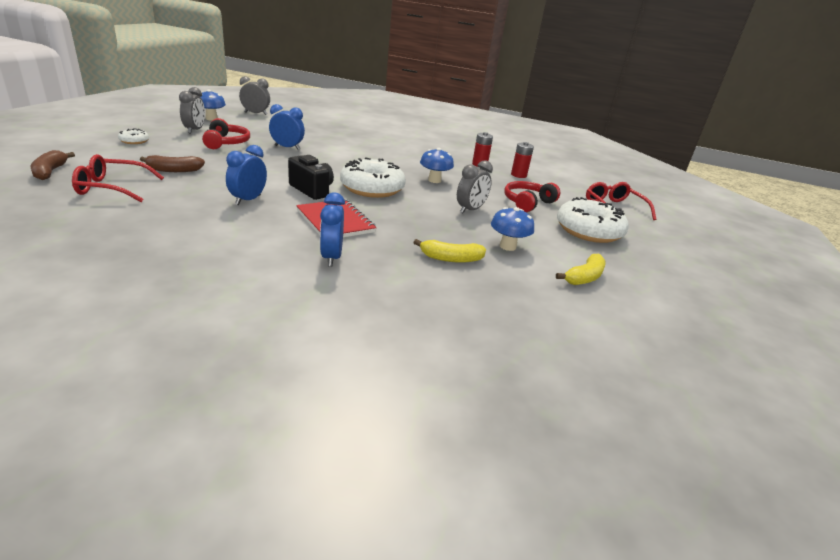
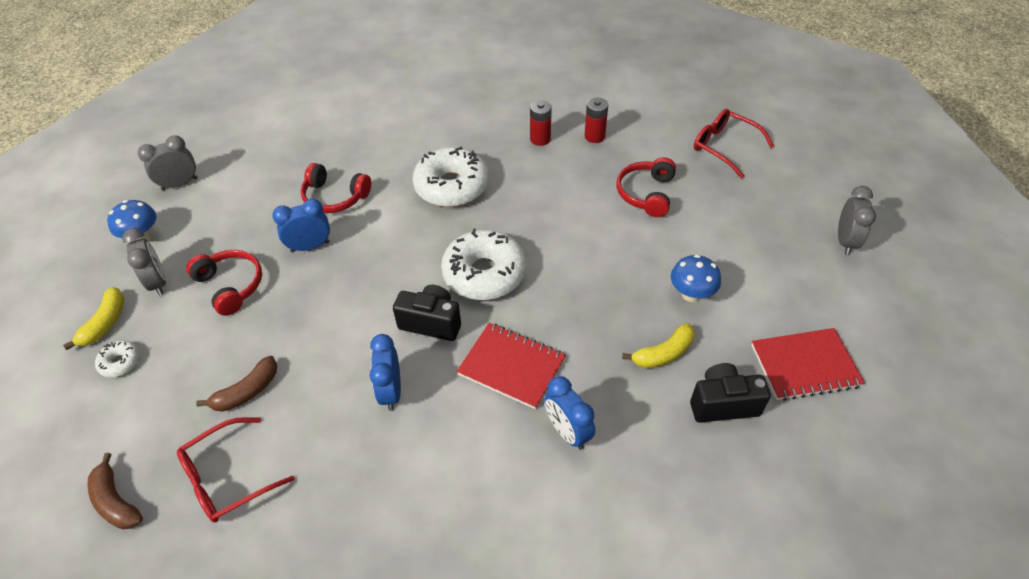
camera: 25 degrees left, 20 degrees up
blue mushroom [420,148,454,183] -> none
grey clock [457,160,493,214] -> grey clock moved to [838,186,876,255]
yellow banana [556,254,606,285] -> yellow banana moved to [63,287,125,350]
white donut [557,197,629,243] -> white donut moved to [413,147,489,207]
none -> red headphones [301,163,371,213]
none -> black camera [690,363,771,423]
none -> red notebook [751,328,865,401]

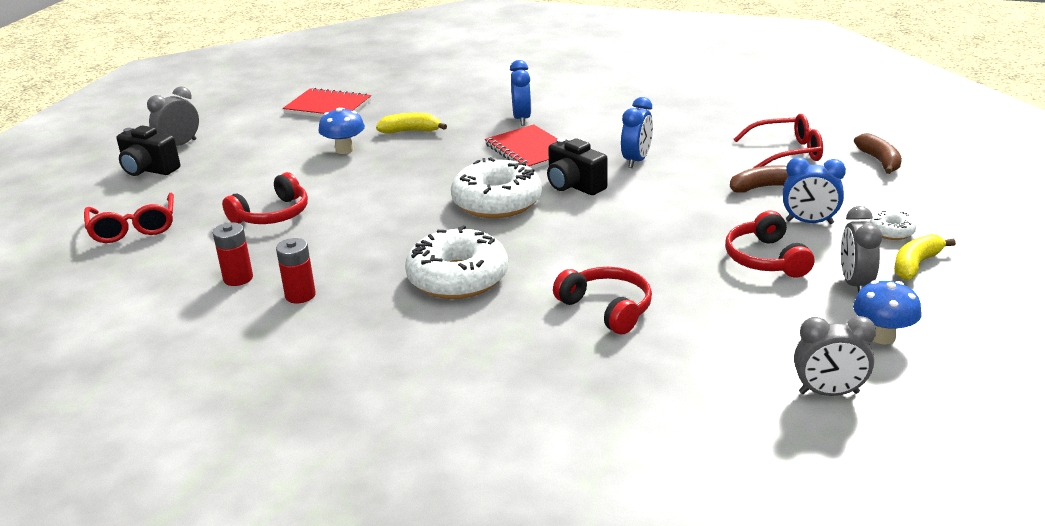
camera: 150 degrees left, 20 degrees down
blue clock [272,199,330,252] -> blue clock moved to [783,157,846,224]
black camera [690,363,771,423] -> black camera moved to [117,125,180,176]

